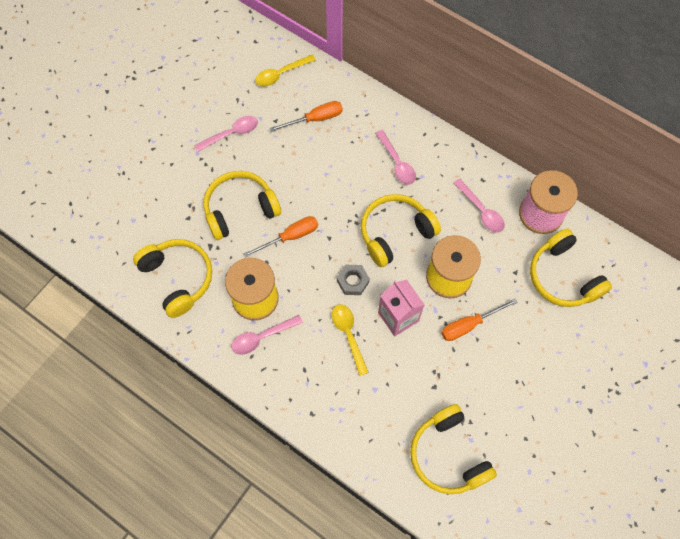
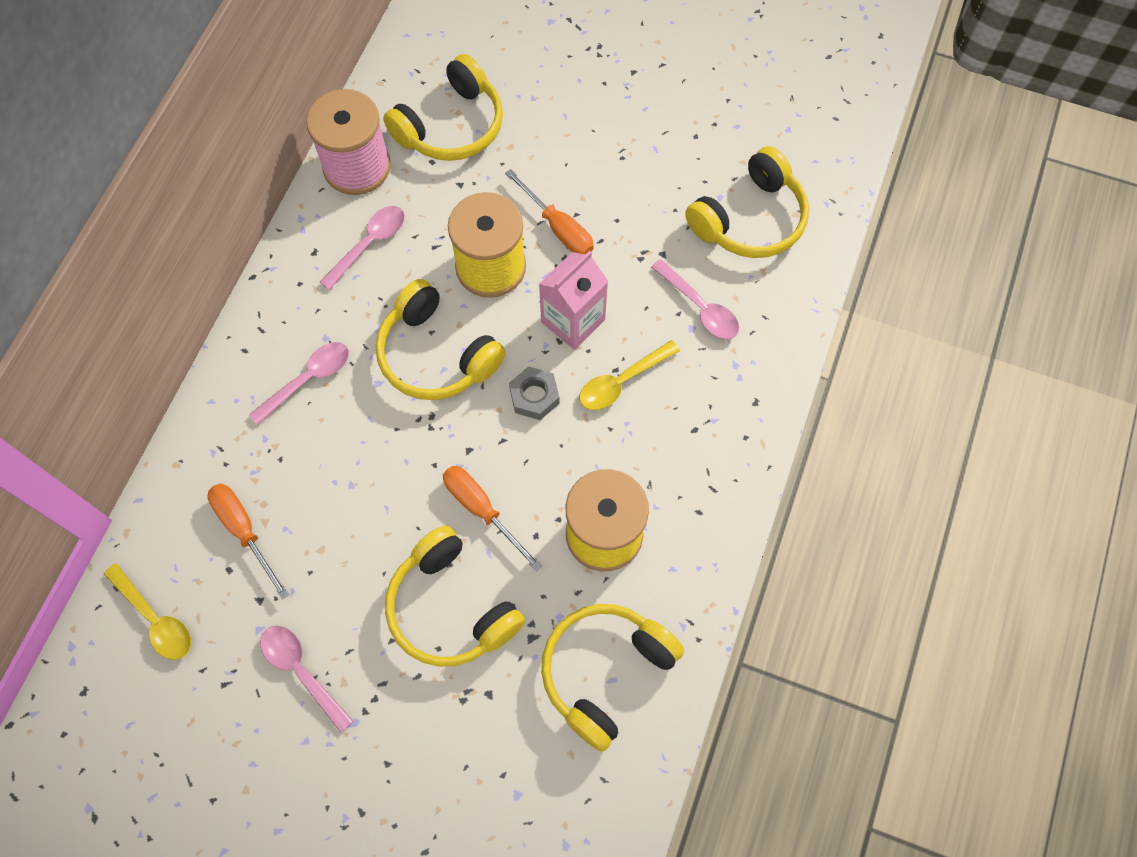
camera: 105 degrees left, 0 degrees up
pink spoon [231,315,303,355] -> pink spoon moved to [651,259,739,340]

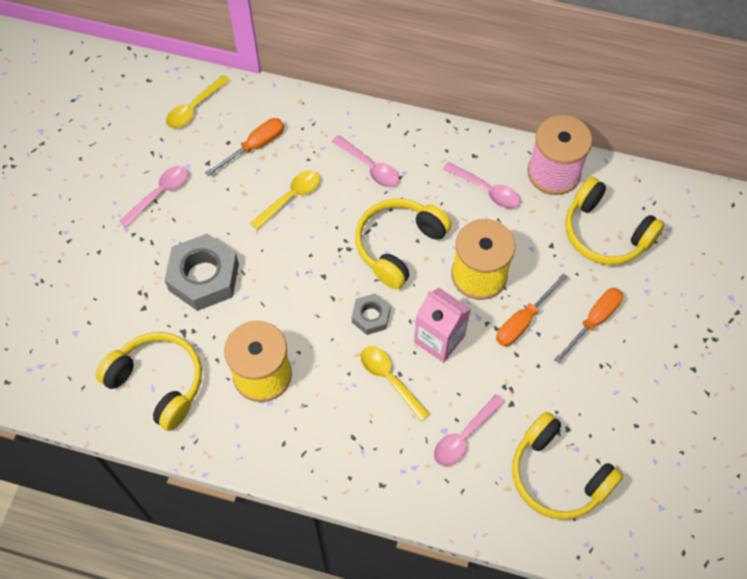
camera: 85 degrees right, 5 degrees down
yellow headphones [385,525,525,667] -> grey nut [165,234,239,311]
orange screwdriver [443,466,543,571] -> orange screwdriver moved to [554,288,623,363]
none -> yellow spoon [250,170,320,230]

